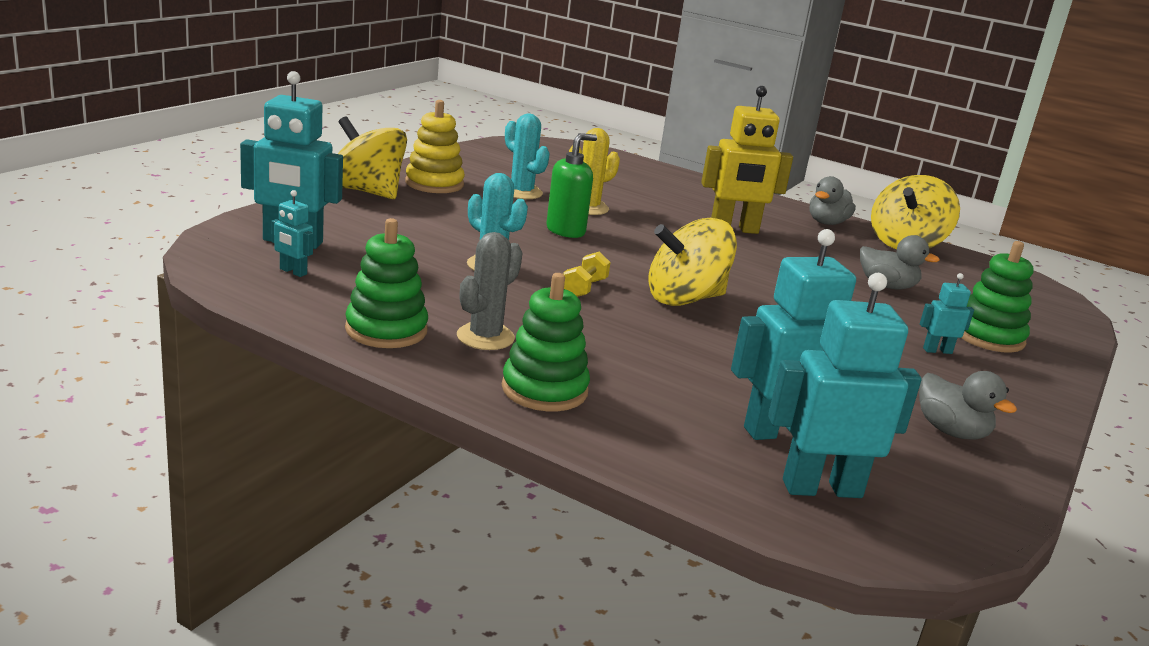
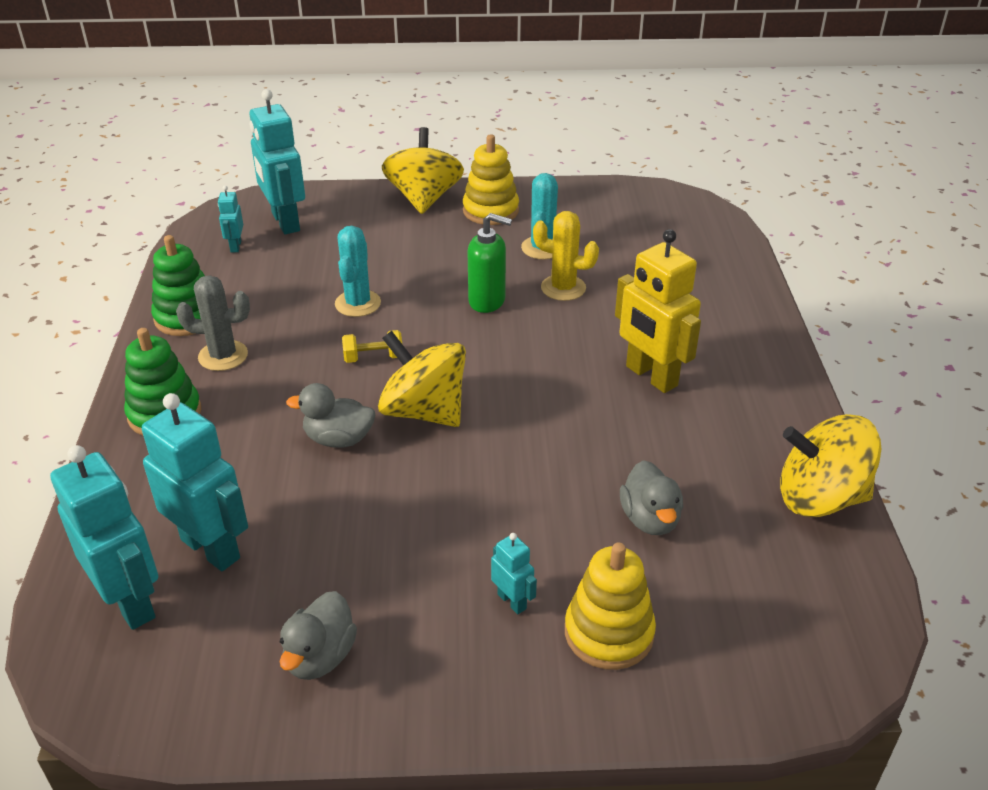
camera: 60 degrees right, 15 degrees up
grey duck [810,176,856,225] -> grey duck moved to [286,383,375,448]
green stacking toy [962,241,1033,353] -> yellow stacking toy [565,542,656,670]

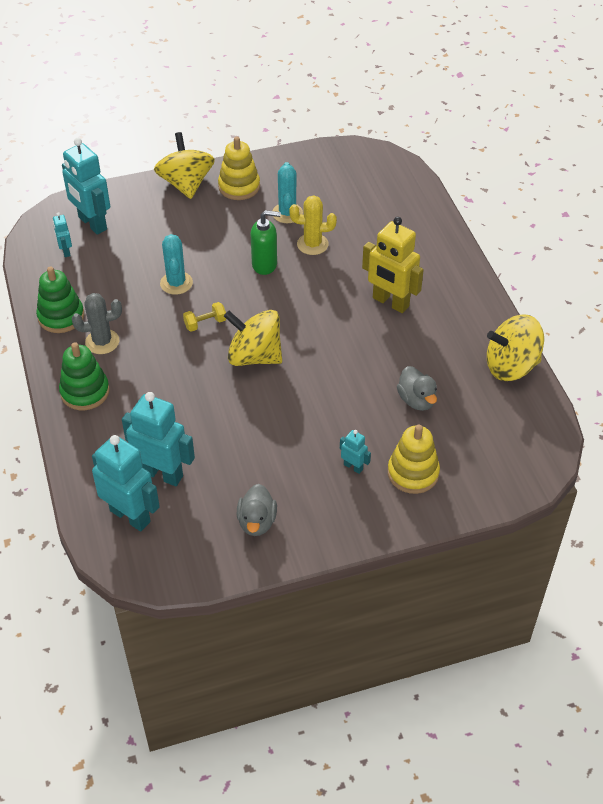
camera: 15 degrees left, 10 degrees up
grey duck [286,383,375,448] -> none

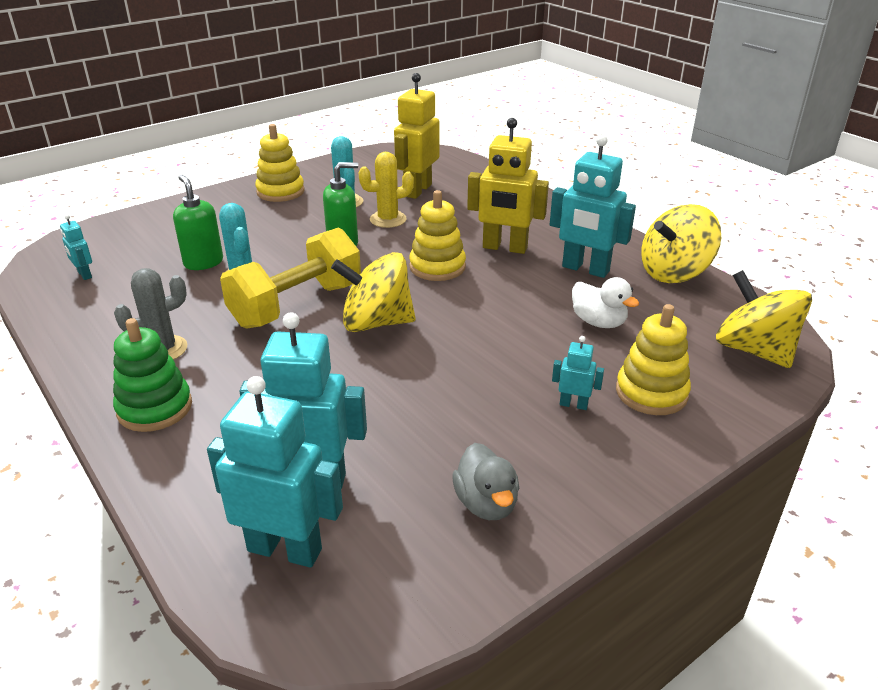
camera: 20 degrees left, 15 degrees down
green stacking toy [36,266,84,333] -> none
turquoise robot [62,138,110,235] -> turquoise robot moved to [550,135,636,278]
yellow spinning top [154,132,215,199] -> yellow spinning top moved to [716,270,812,368]
yellow dumbbell [183,302,226,332] -> yellow dumbbell [220,227,361,329], size x2.47
grey duck [397,366,437,411] -> white duck [572,277,639,328]
none -> green soap dispenser [173,175,223,270]
none -> yellow robot [394,73,439,199]
none -> yellow stacking toy [409,190,466,281]

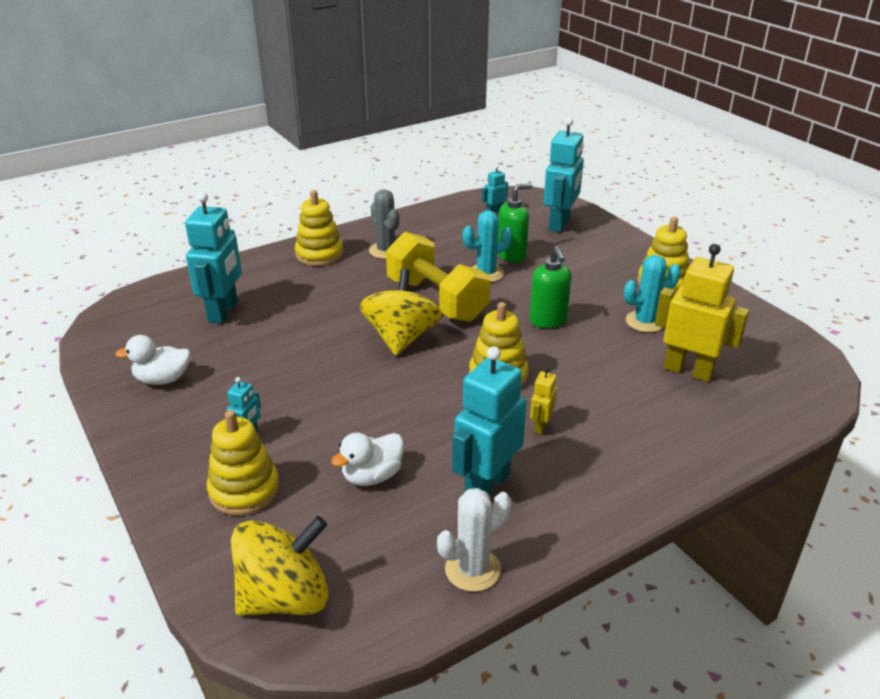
camera: 95 degrees right, 0 degrees up
green stacking toy [113,318,192,432] -> yellow stacking toy [295,190,343,266]
turquoise robot [207,376,343,568] -> turquoise robot moved to [543,117,584,232]
yellow cactus [359,152,414,228] -> none
grey duck [452,443,519,520] -> white duck [115,335,191,385]
yellow robot [467,118,549,254] -> yellow robot [530,367,557,435], size x0.47
yellow spinning top [641,204,721,283] -> white cactus [437,488,511,592]

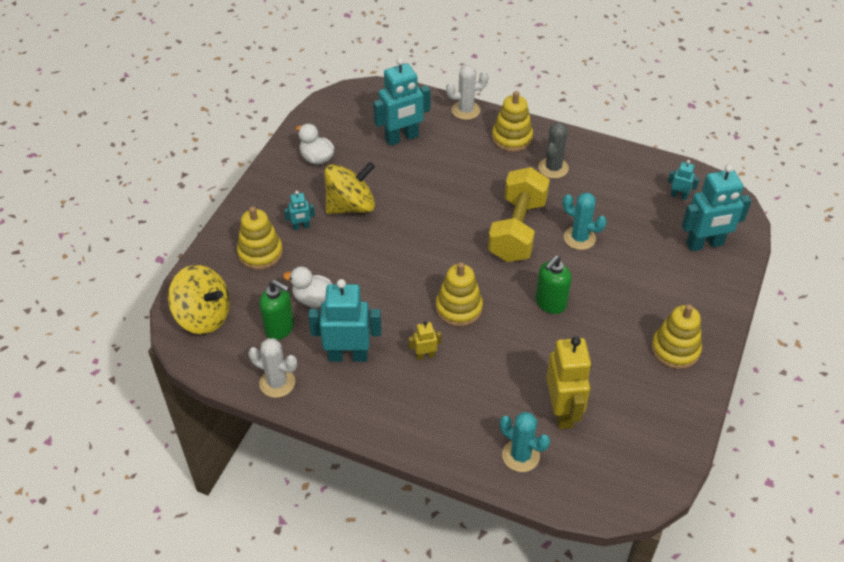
camera: 55 degrees right, 15 degrees up
yellow spinning top [360,269,442,356] -> yellow spinning top moved to [324,162,375,214]
green soap dispenser [498,184,533,262] -> green soap dispenser moved to [259,280,294,340]
turquoise cactus [624,255,681,333] -> turquoise cactus moved to [500,412,550,472]
none -> white cactus [446,65,489,120]

